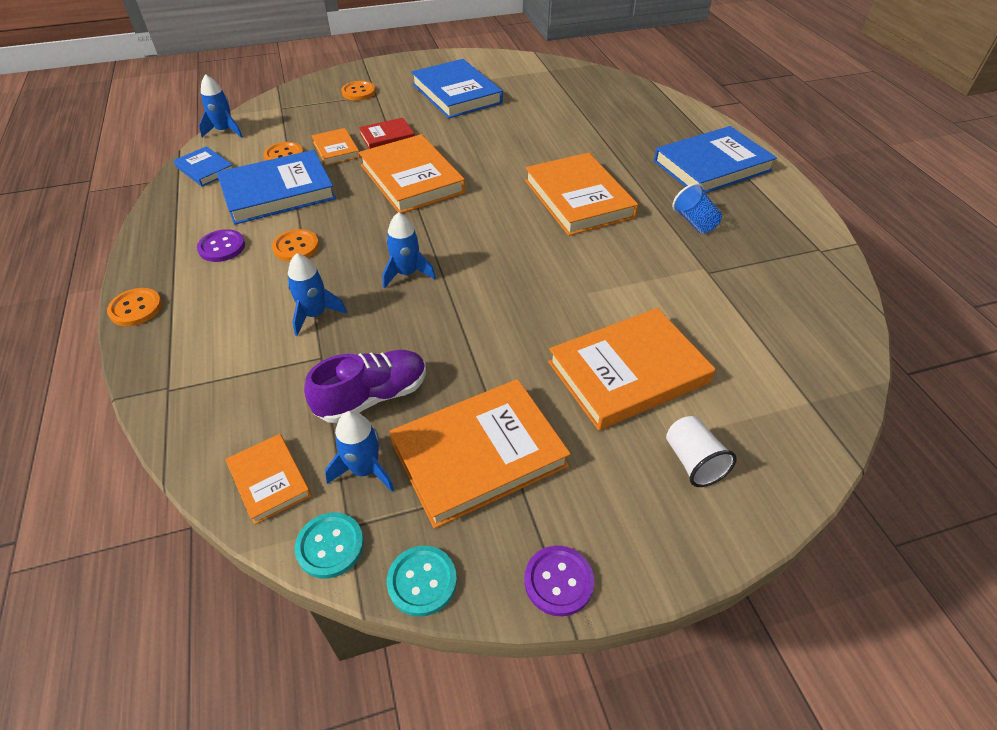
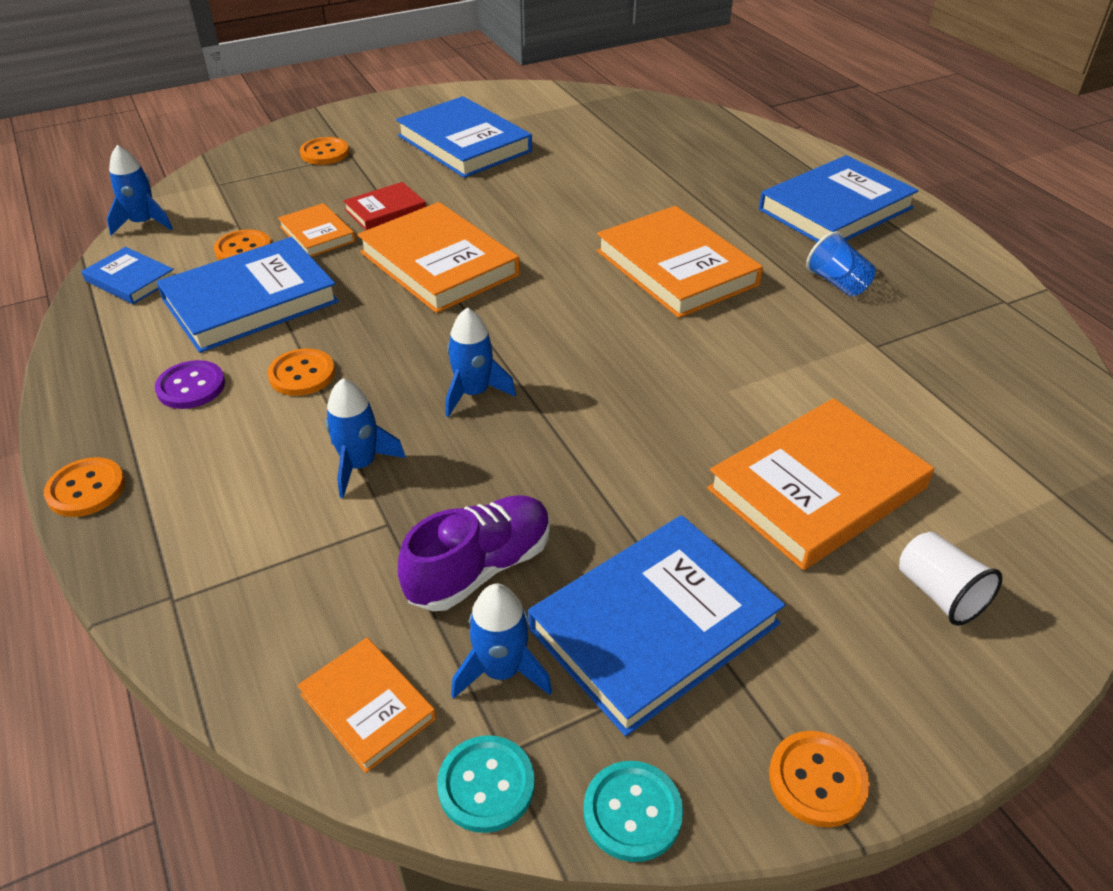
camera: 10 degrees left, 5 degrees down
orange book [389,379,571,529] -> blue book [528,515,785,736]
purple button [524,545,594,616] -> orange button [769,731,870,828]

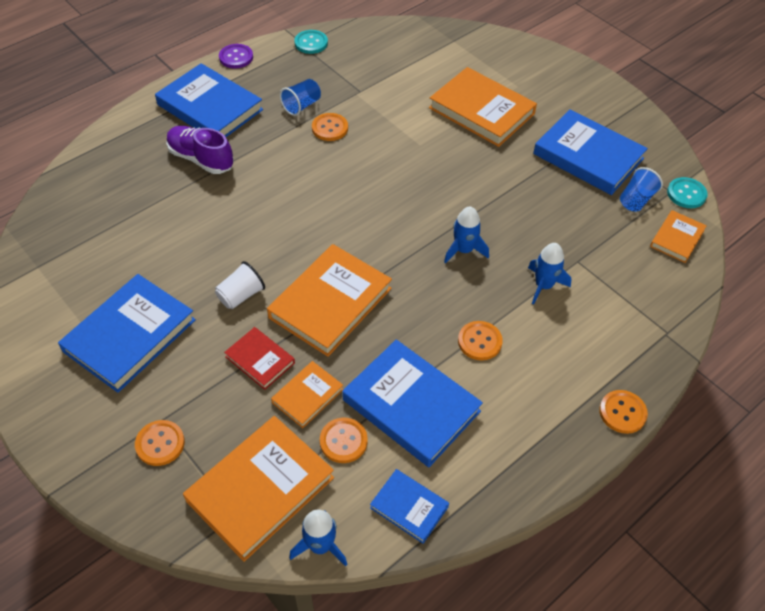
camera: 105 degrees left, 10 degrees up
blue book [81,247,174,304] -> blue book turned 75 degrees counterclockwise [370,469,449,544]
purple button [155,360,225,409] -> purple button moved to [219,44,253,69]
purple shoe [398,495,550,611] -> purple shoe moved to [166,126,234,174]
blue rocket [451,584,552,699] -> blue cup [620,167,663,212]
turquoise button [584,761,683,862] -> turquoise button moved to [294,30,328,54]
orange book [597,206,763,318] -> orange book moved to [183,416,334,562]
orange button [769,731,870,828] -> orange button moved to [312,113,348,141]
white cup [899,532,1003,626] -> white cup moved to [215,261,265,309]

